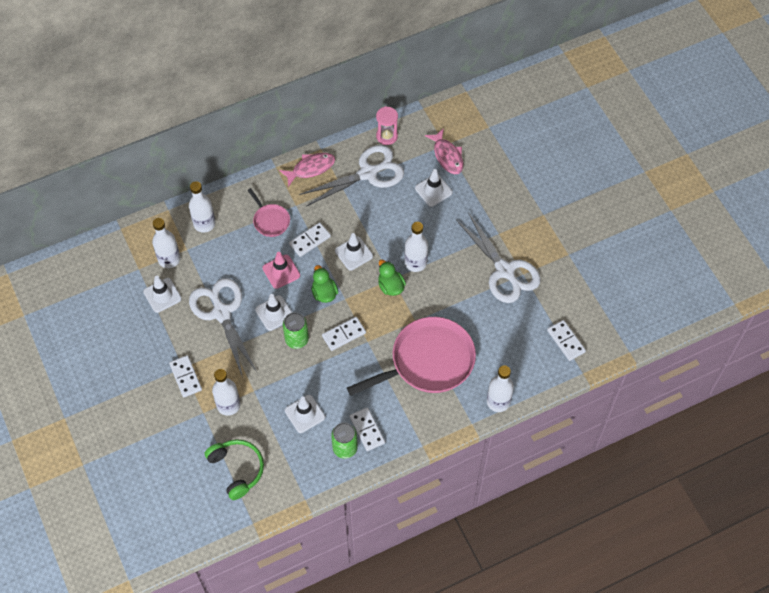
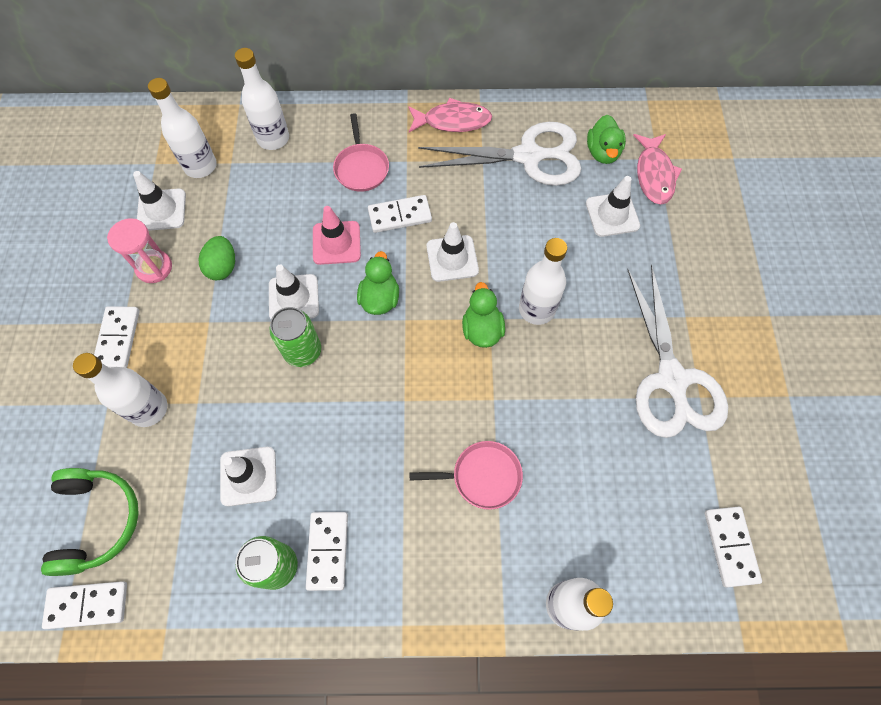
camera: 25 degrees right, 5 degrees up
white scissors [189,278,257,378] -> green egg [199,236,235,280]
white domino [322,317,366,351] -> white domino moved to [42,581,127,629]
pink pan [347,317,476,396] -> pink pan [410,441,523,510], size x0.47
pink hourglass [376,106,398,145] -> pink hourglass moved to [107,218,172,283]
none -> green duck [587,115,626,164]

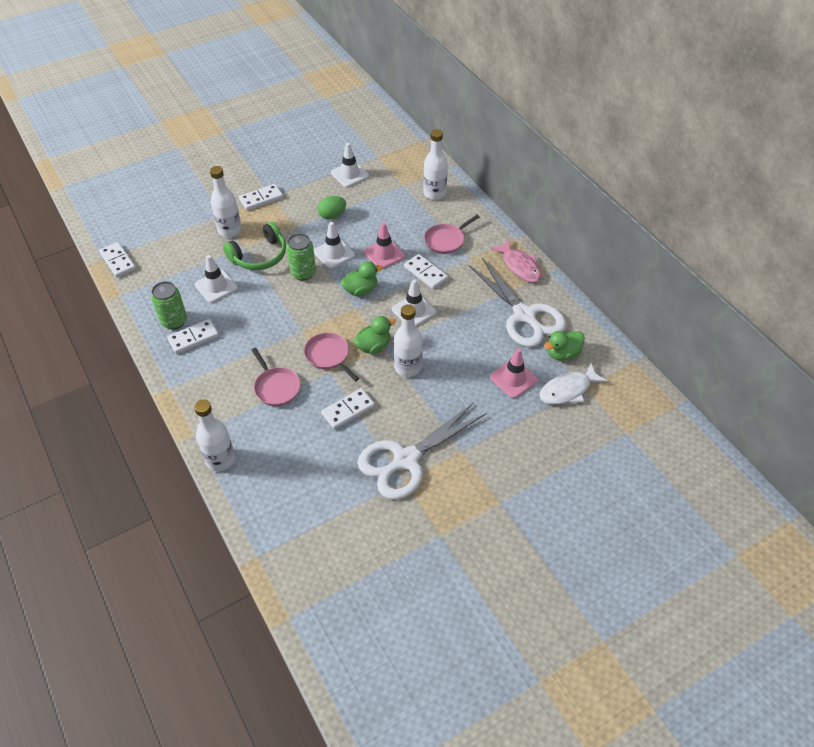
camera: 60 degrees right, 15 degrees down
green headphones [41,468,139,576] -> green headphones moved to [223,222,286,270]
pink hourglass [107,218,172,283] -> none
white bottle [148,78,217,178] -> none
white traffic cone [586,176,640,237] -> pink traffic cone [490,348,538,398]
pink fish [633,134,682,205] -> white fish [540,363,608,404]
white domino [705,507,762,588] -> white domino moved to [321,388,375,429]
none -> pink pan [304,333,359,382]

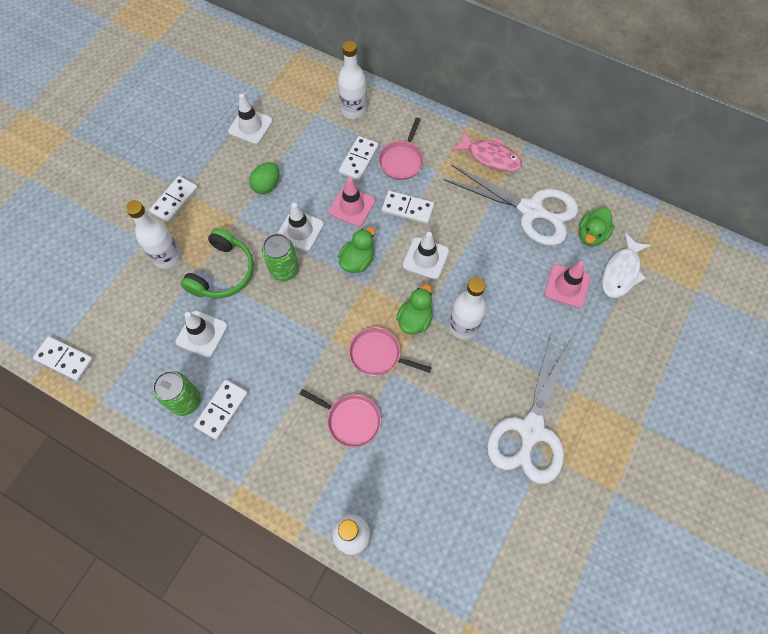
camera: 30 degrees left, 15 degrees up
white domino [321,388,375,429] -> white domino moved to [339,136,379,181]

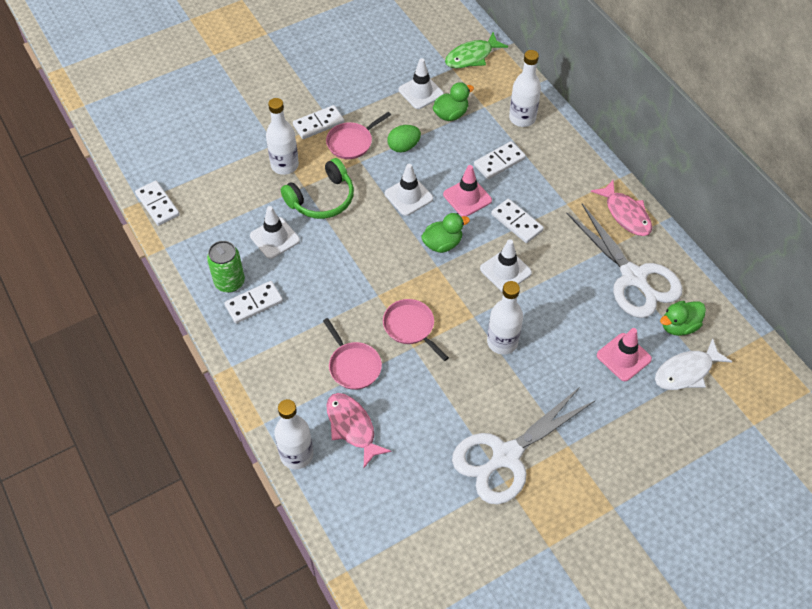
camera: 30 degrees right, 10 degrees down
green can [262,234,299,282] -> none
pink pan [378,118,424,180] -> pink pan moved to [326,112,391,159]
green duck [396,284,433,334] -> green duck moved to [433,82,474,121]
none -> pink fish [326,393,392,468]
none -> green fish [445,32,508,68]

